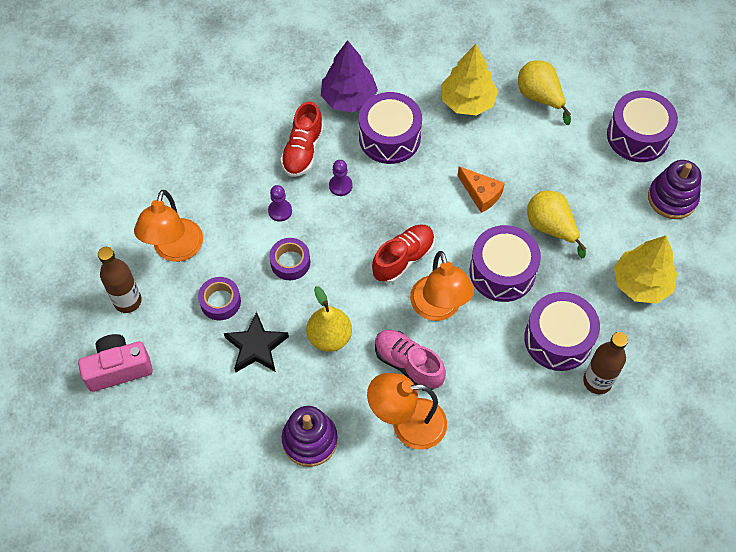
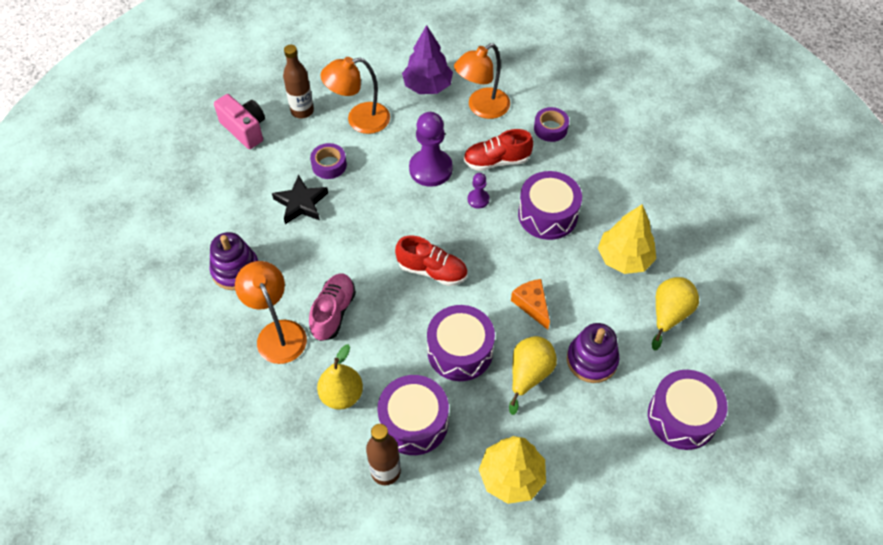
camera: 65 degrees right, 5 degrees down
purple pawn [268,185,292,222] -> purple pawn [409,112,453,187], size x2.03
purple tape [269,238,310,280] -> purple tape moved to [534,107,569,142]
yellow pear [306,286,352,352] -> yellow pear moved to [317,344,363,410]
purple tree [321,40,378,112] -> purple tree moved to [402,25,453,94]
orange lamp [410,251,474,321] -> orange lamp moved to [454,43,510,119]
orange cheese [457,166,505,213] -> orange cheese turned 135 degrees clockwise [511,279,550,330]
purple stacking toy [648,160,702,219] -> purple stacking toy moved to [567,323,619,383]

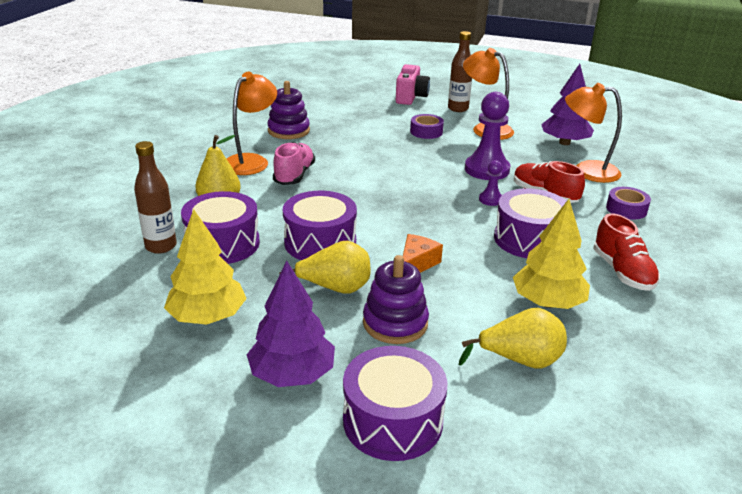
camera: 55 degrees right, 25 degrees down
black star [272,175,328,224] -> none
pink shoe [309,274,356,341] -> pink shoe turned 60 degrees counterclockwise [273,142,315,185]
red shoe [395,236,468,286] -> red shoe moved to [593,213,660,291]
none -> purple tree [247,261,335,387]

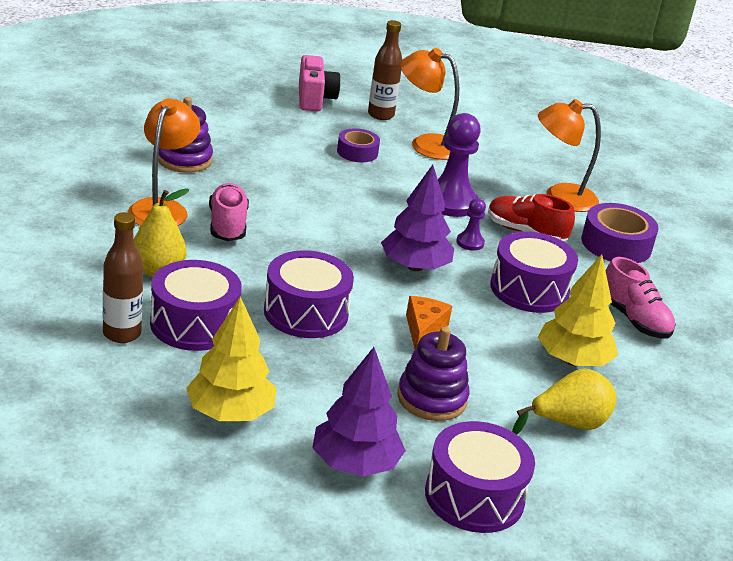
camera: 20 degrees left, 0 degrees up
yellow pear [279,241,370,294] -> none
purple tree [541,64,594,145] -> purple tree moved to [381,165,454,271]
red shoe [593,213,660,291] -> pink shoe [606,257,675,339]
purple tape [606,187,651,220] -> purple tape [581,203,659,263], size x1.59

